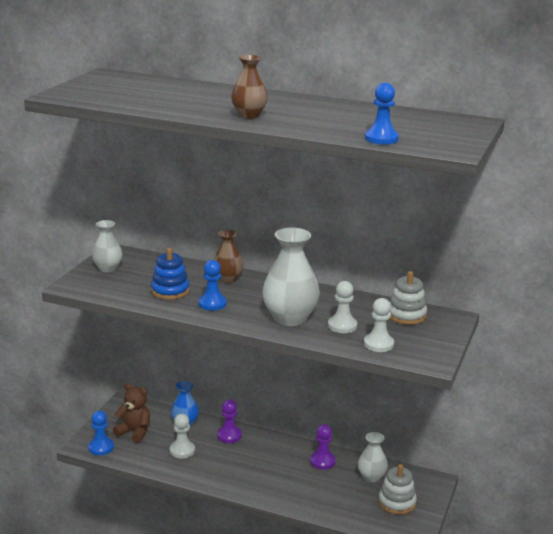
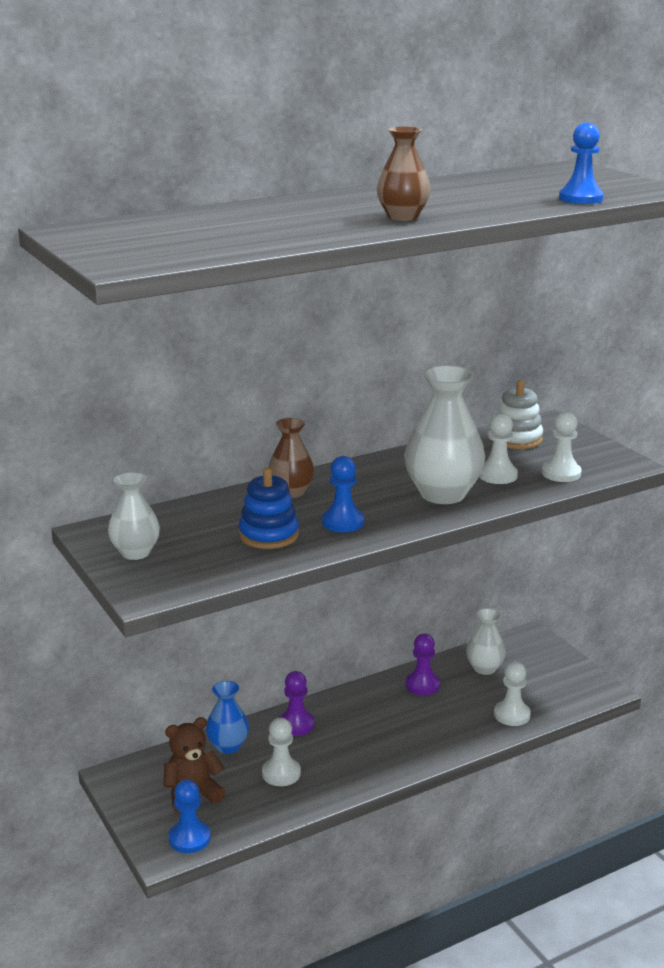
camera: 50 degrees left, 0 degrees up
white stacking toy [378,464,417,515] -> none
none -> white pawn [494,662,531,726]

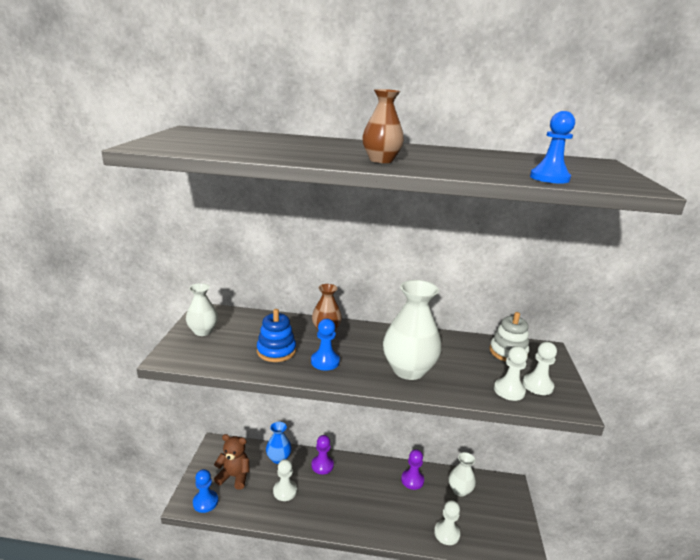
camera: 35 degrees right, 0 degrees up
white pawn [479,413,518,484] -> white pawn moved to [522,342,557,395]

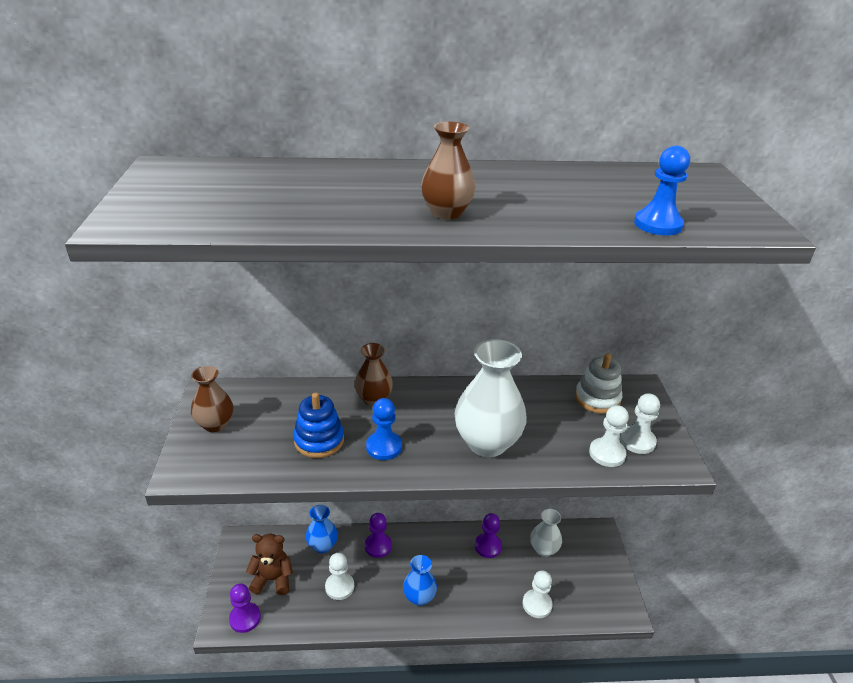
camera: 10 degrees left, 10 degrees up
white vase [186,283,218,336] -> brown vase [191,366,233,432]
blue pawn [193,469,218,513] -> purple pawn [229,584,261,633]
none -> blue vase [403,555,437,606]

